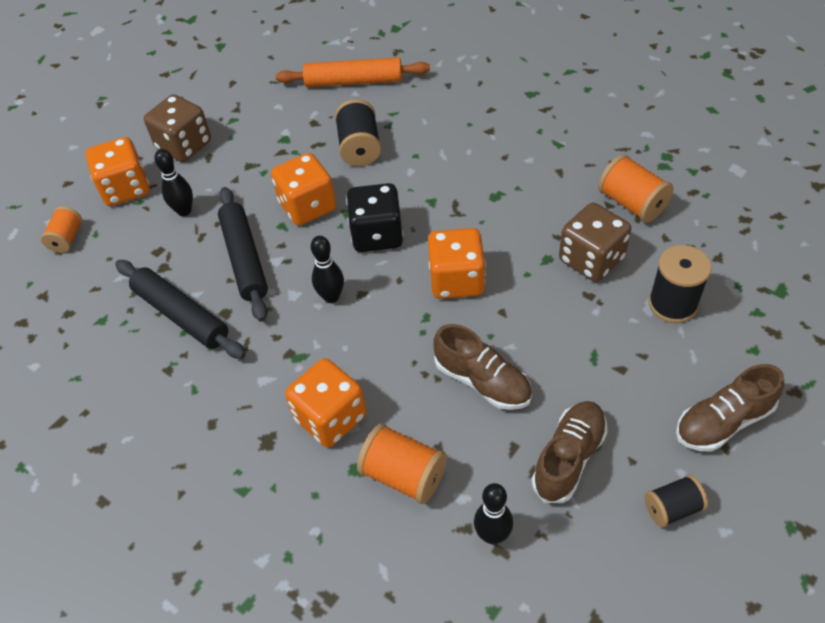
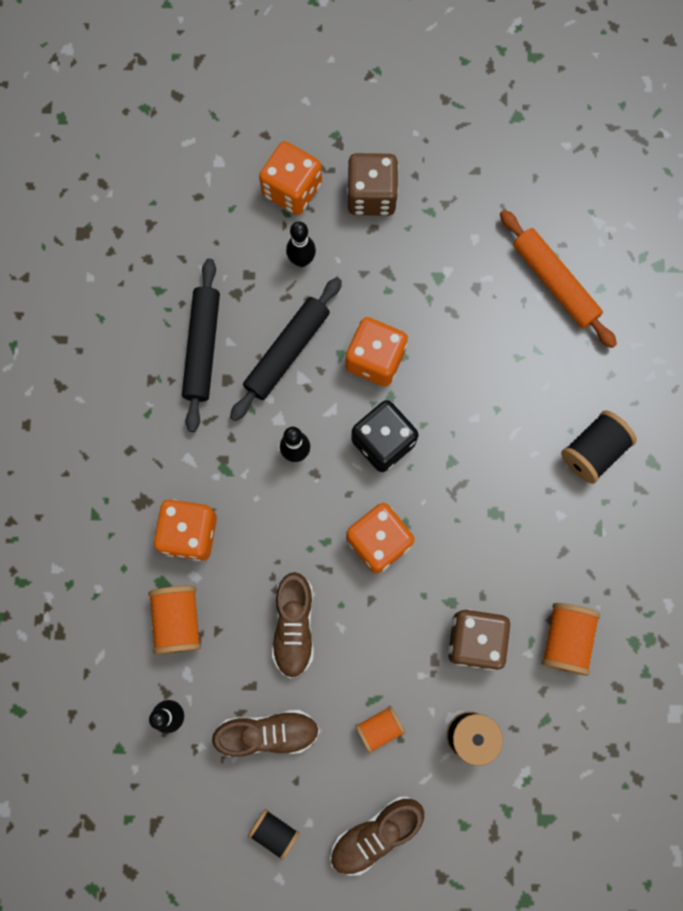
camera: 50 degrees right, 25 degrees up
orange spool [41,206,82,253] -> orange spool moved to [355,706,405,753]
black spool [335,99,381,166] -> black spool moved to [561,410,637,484]
brown shoe [676,364,784,452] -> brown shoe turned 60 degrees counterclockwise [330,796,424,876]

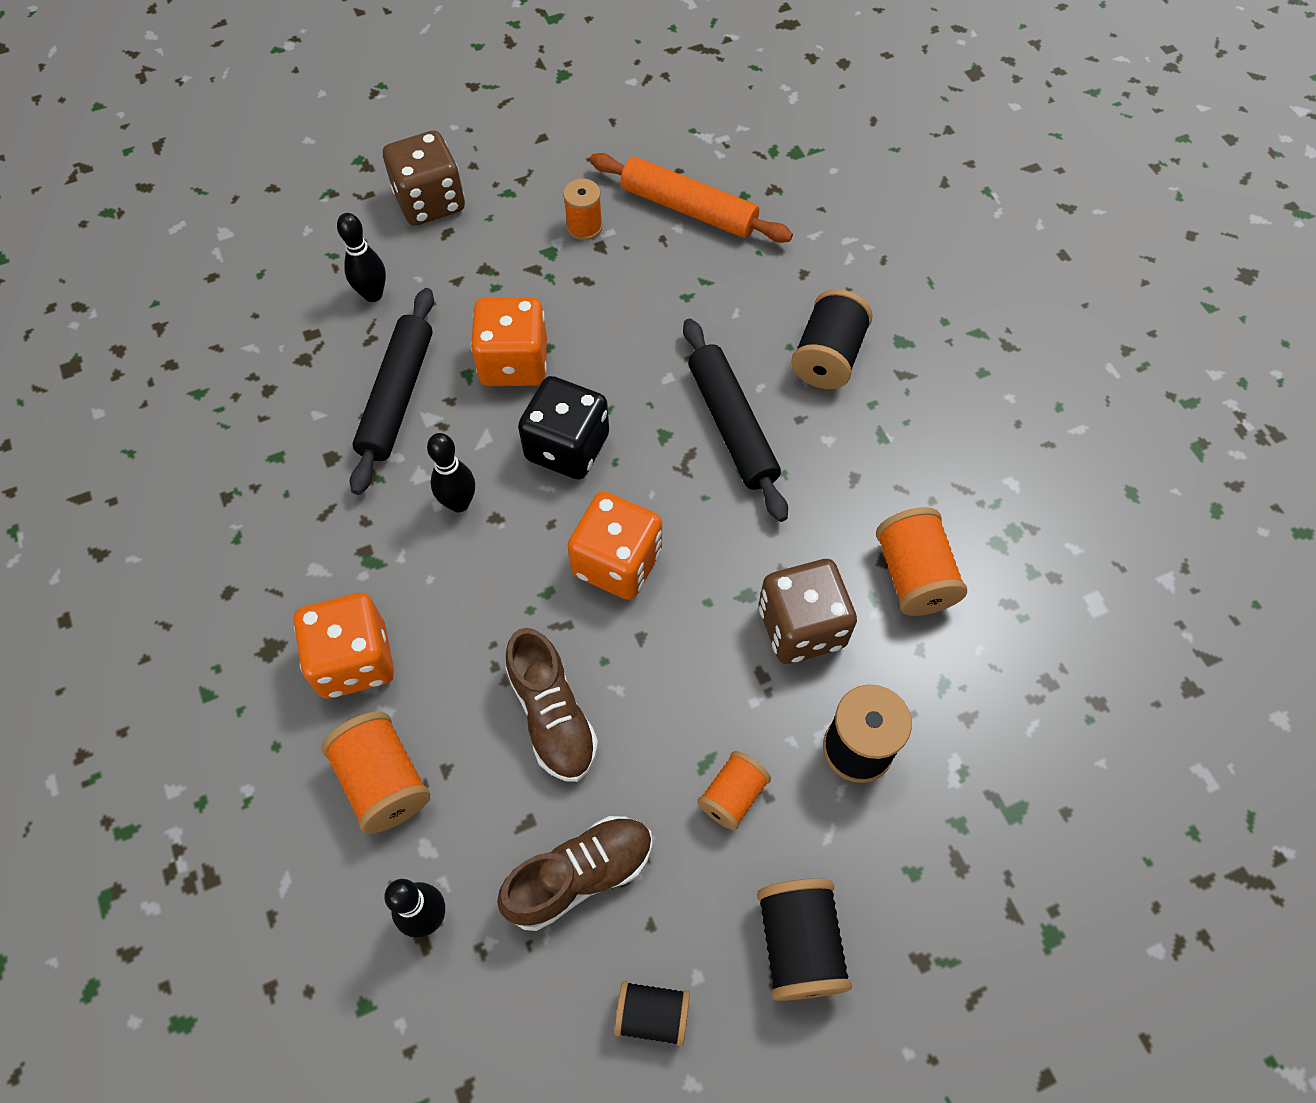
camera: 25 degrees left, 15 degrees down
black rolling pin [182,259,220,432] -> black rolling pin moved to [683,319,788,522]
orange dice [259,141,322,215] -> none
brown shoe [330,796,424,876] -> black spool [757,878,852,1001]
none -> orange spool [563,179,603,240]

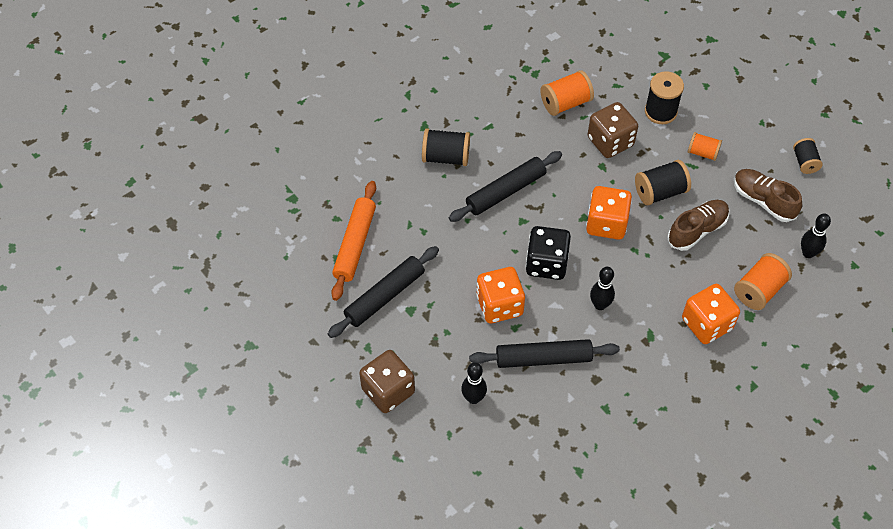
camera: 105 degrees left, 5 degrees down
orange spool [563,179,603,240] -> black rolling pin [328,246,439,338]
black spool [757,878,852,1001] -> black spool moved to [635,160,691,206]

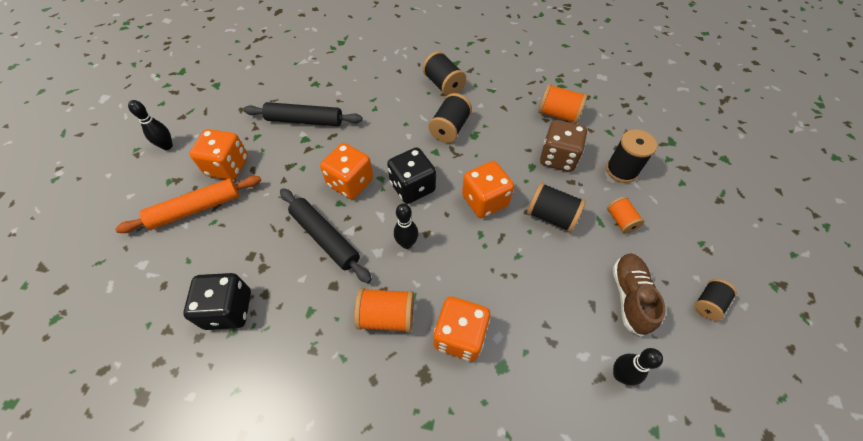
camera: 50 degrees right, 0 degrees up
orange rolling pin [331,181,376,301] -> orange rolling pin moved to [115,176,261,233]
brown dice [359,350,415,413] -> orange dice [189,129,248,180]
black rolling pin [449,151,562,222] -> black spool [428,93,472,143]
black bowling pin [461,362,487,404] -> black bowling pin moved to [128,100,173,150]
brown shoe [667,200,729,251] -> none
orange spool [734,253,792,310] -> orange spool moved to [354,288,414,332]
none -> black dice [183,273,251,330]

